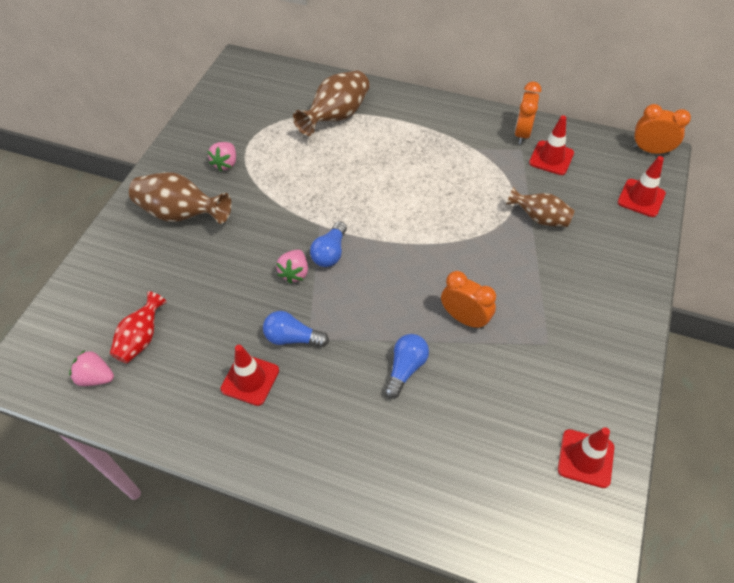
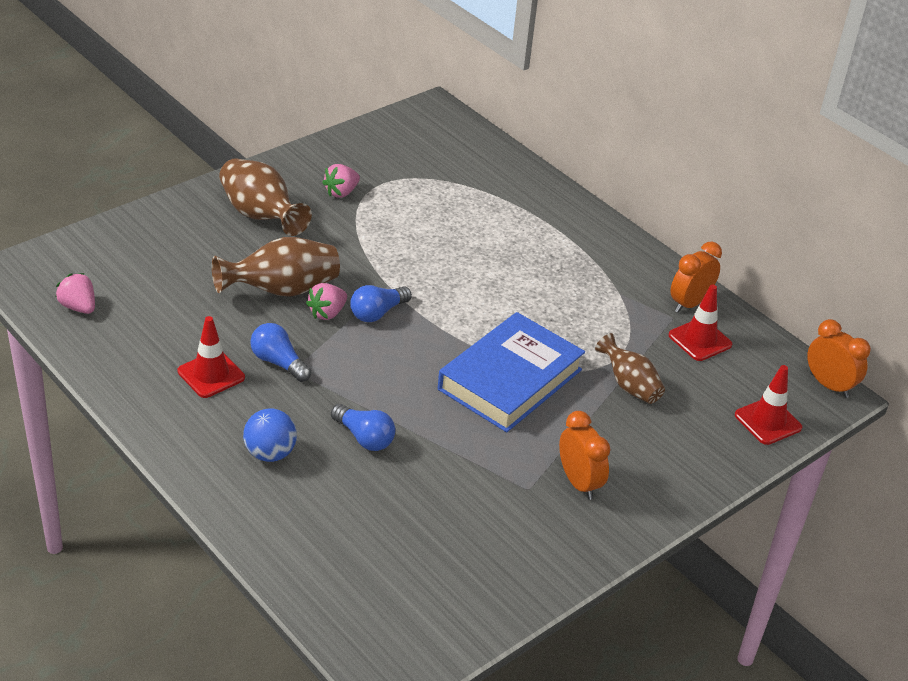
camera: 25 degrees right, 15 degrees down
red vase [110,291,167,363] -> none
brown vase [293,70,370,136] -> brown vase moved to [212,237,340,297]
blue light bulb [384,334,429,398] -> blue light bulb turned 75 degrees clockwise [331,404,395,451]
orange clock [441,271,496,329] -> orange clock moved to [559,411,611,500]
red traffic cone [558,427,614,488] -> none
none -> blue ball [243,408,297,462]
none -> blue book [438,312,585,432]

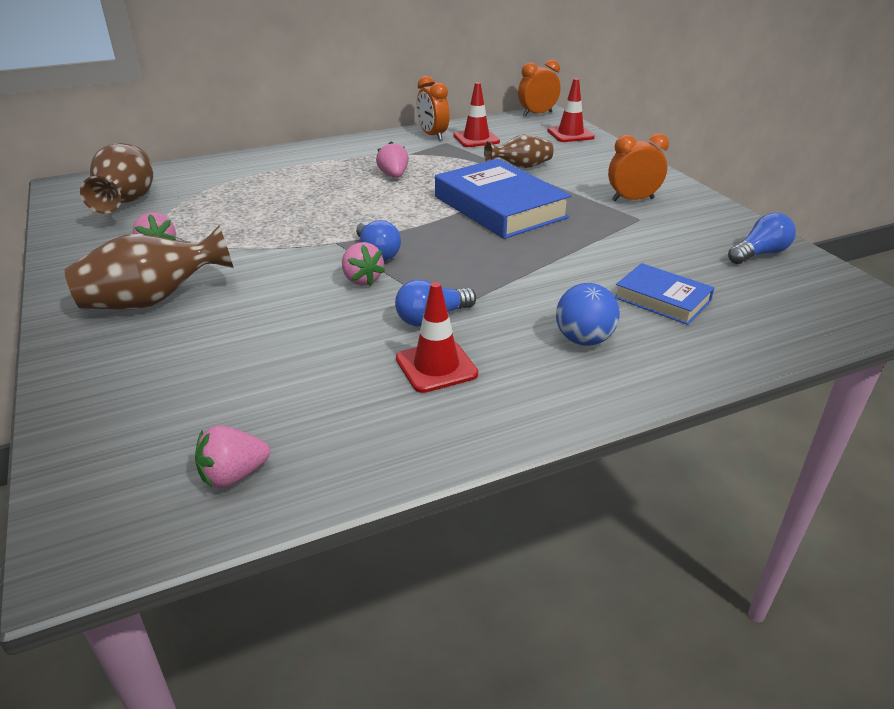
camera: 70 degrees left, 5 degrees down
brown vase [212,237,340,297] -> brown vase moved to [80,143,153,214]
blue light bulb [331,404,395,451] -> blue light bulb moved to [728,213,796,264]
none -> pink strawberry [376,141,409,178]
none -> blue book [614,263,714,325]

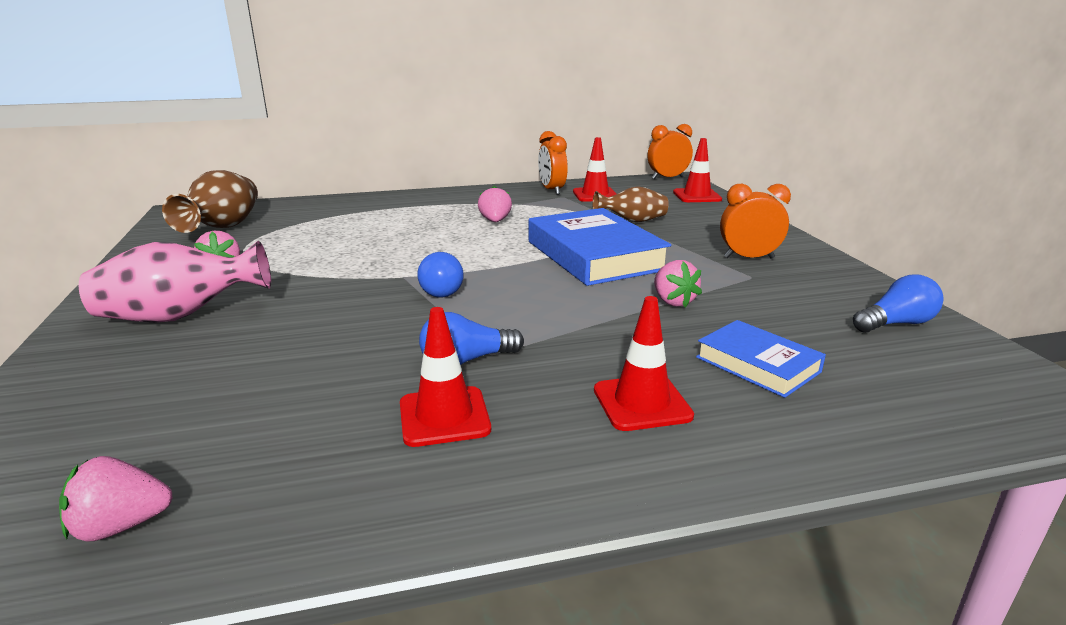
camera: 10 degrees right, 10 degrees down
brown vase [64,226,234,309] -> pink vase [79,241,271,323]
pink strawberry [342,242,385,286] -> pink strawberry moved to [654,260,702,307]
blue ball [556,283,620,346] -> red traffic cone [594,296,694,431]

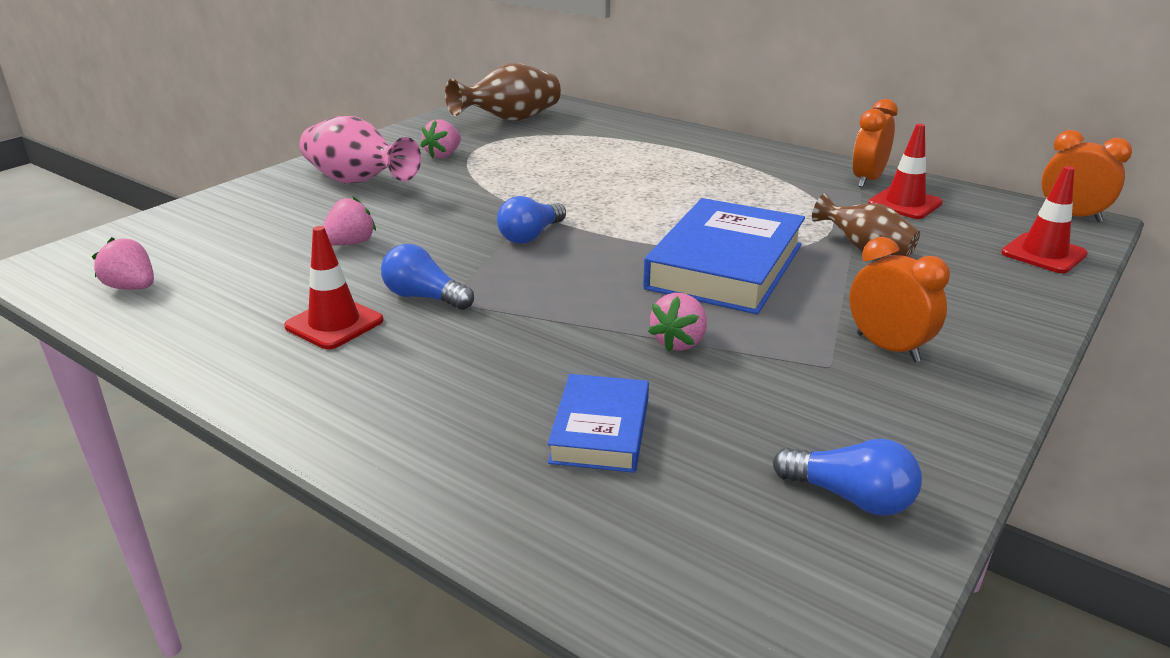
camera: 50 degrees right, 5 degrees up
pink strawberry [478,186,512,222] -> pink strawberry moved to [323,196,376,246]
red traffic cone [594,296,694,431] -> none

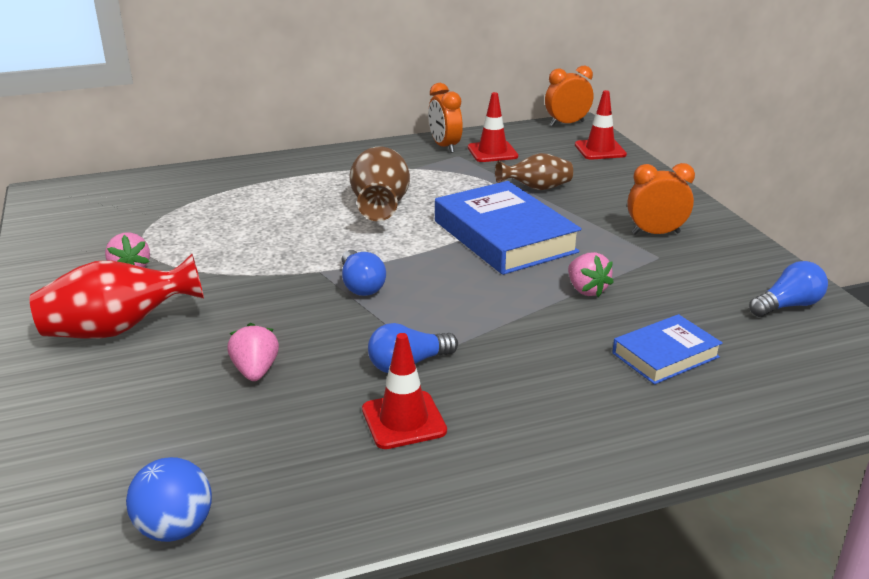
camera: 55 degrees left, 0 degrees up
pink strawberry [92,237,154,290] -> blue ball [126,457,212,542]
pink vase [300,116,421,184] -> red vase [30,254,204,339]
brown vase [445,63,561,121] -> brown vase moved to [349,147,410,221]
blue book [548,374,649,473] -> blue book turned 75 degrees counterclockwise [612,314,723,385]

